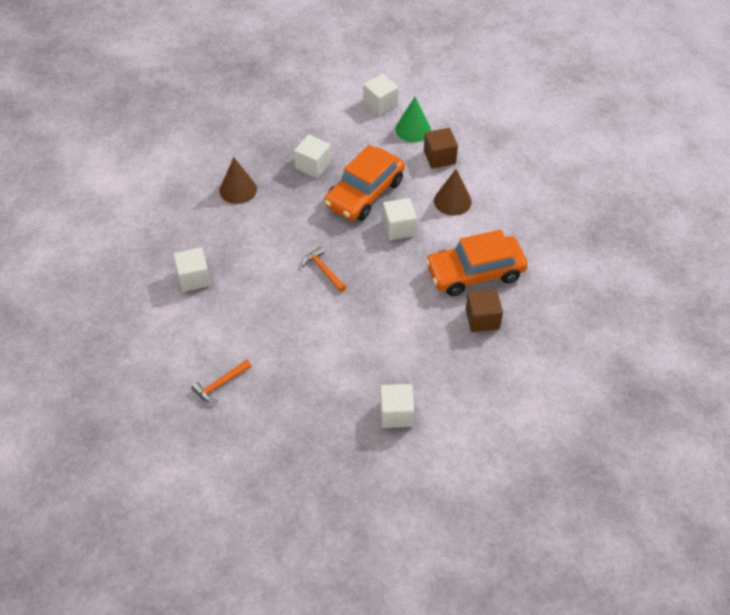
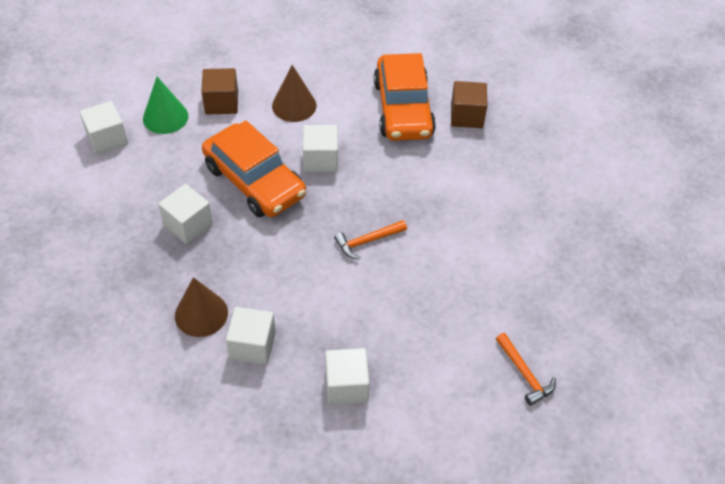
camera: 80 degrees left, 0 degrees up
white cube [380,384,414,428] -> white cube moved to [226,307,276,365]

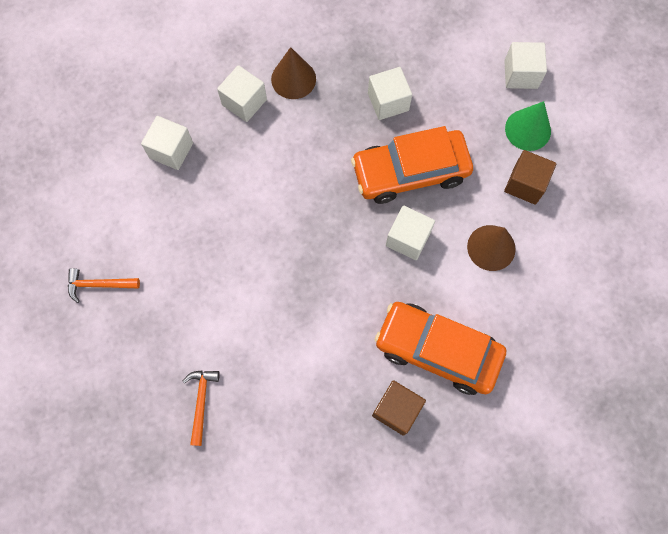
camera: 120 degrees right, 20 degrees up
orange hammer [334,220,407,260] -> orange hammer moved to [182,370,220,446]

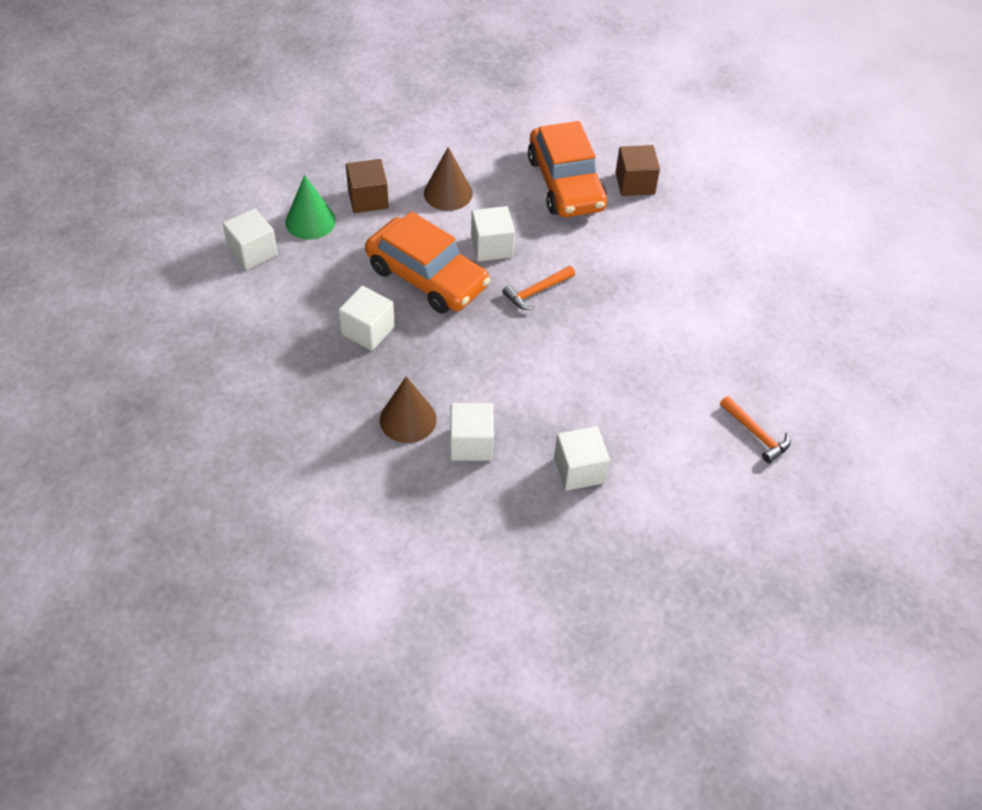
camera: 130 degrees left, 20 degrees down
orange hammer [182,370,220,446] -> orange hammer moved to [502,266,575,310]

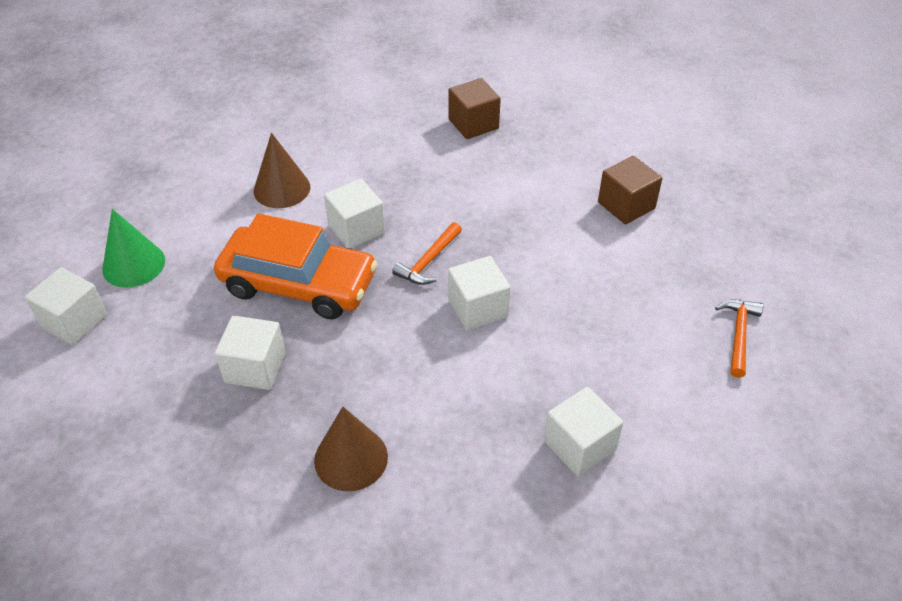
camera: 20 degrees left, 5 degrees down
brown cube [346,159,389,213] -> brown cube moved to [598,156,662,224]
white cube [450,403,494,461] -> white cube moved to [448,256,510,331]
orange car [528,121,607,217] -> none
orange hammer [720,396,791,463] -> orange hammer turned 105 degrees counterclockwise [715,300,763,378]

